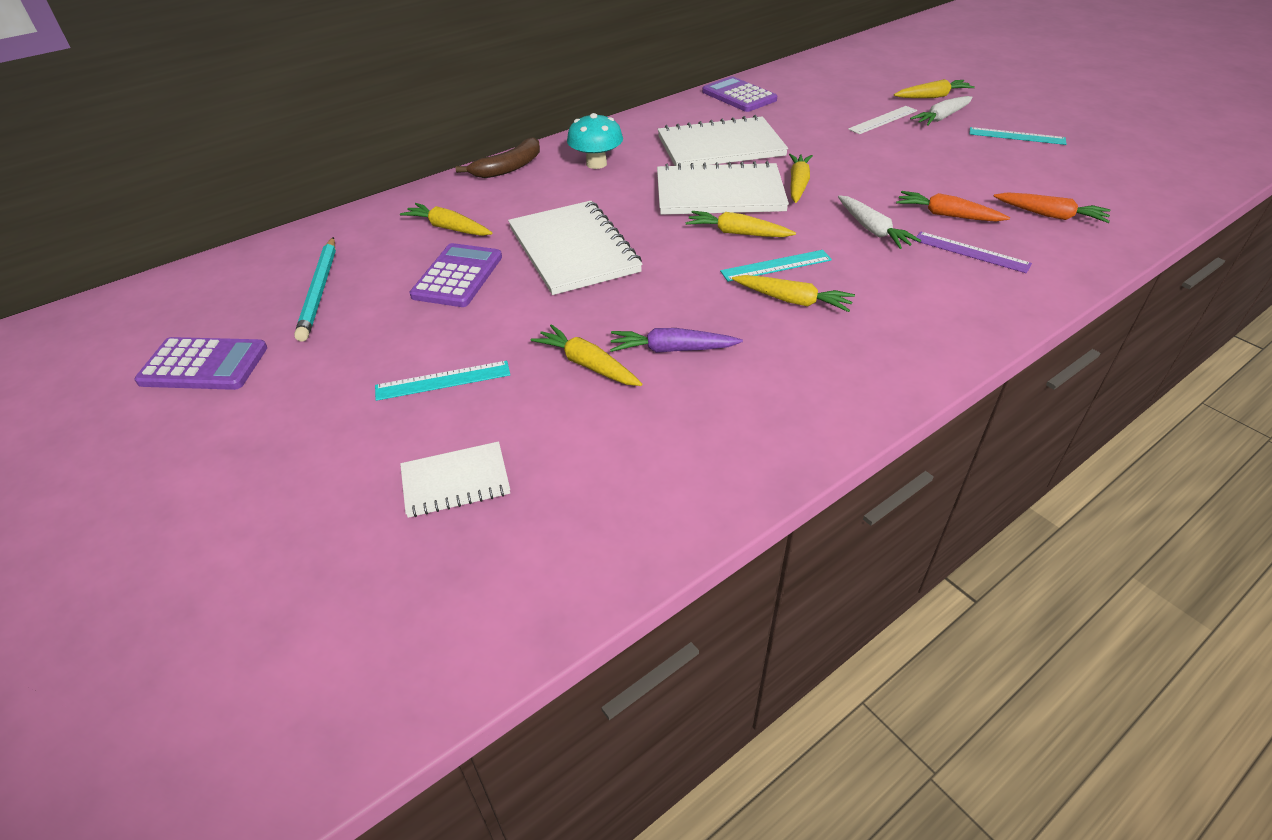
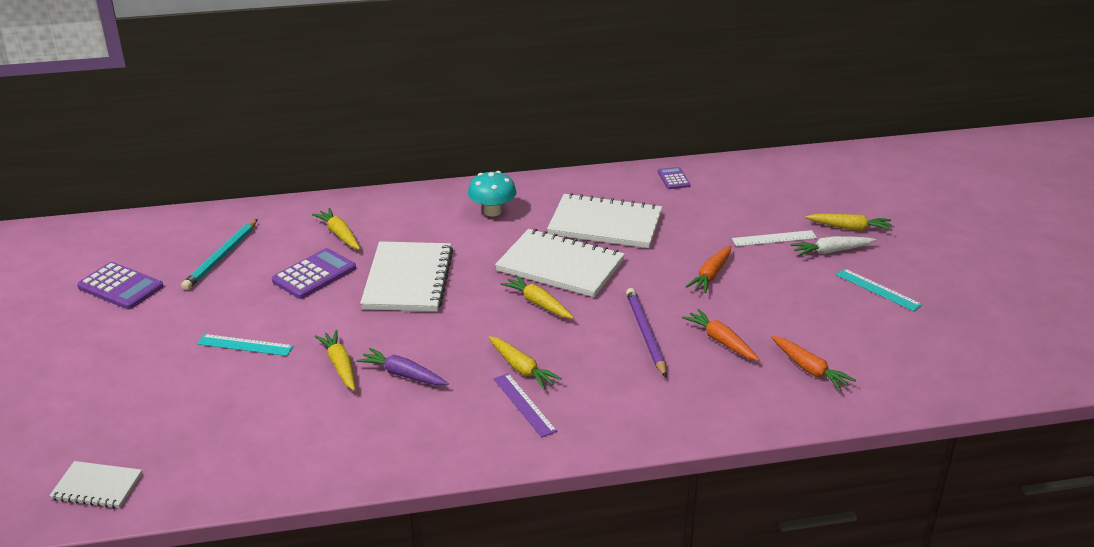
camera: 25 degrees right, 10 degrees down
white notebook [400,441,510,518] -> white notebook moved to [49,461,142,508]
brown banana [455,137,540,178] -> none
purple calculator [702,76,777,112] -> purple calculator [658,167,690,189], size x0.57
turquoise ruler [720,250,832,282] -> none
yellow carrot [789,154,813,203] -> none
white carrot [838,195,921,249] -> purple pencil [626,288,667,378]
purple ruler [914,232,1032,273] -> purple ruler moved to [494,373,557,438]
none -> orange carrot [685,245,731,293]

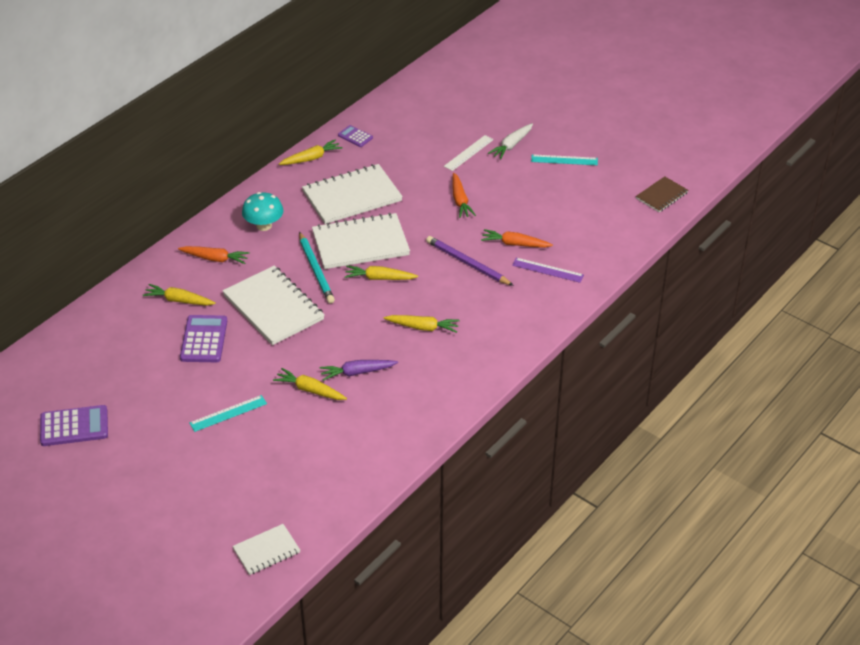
camera: 40 degrees left, 10 degrees up
turquoise pencil [181,219,258,290] -> turquoise pencil moved to [299,232,335,303]
purple ruler [494,373,557,438] -> purple ruler moved to [512,258,584,283]
orange carrot [771,336,856,391] -> orange carrot moved to [178,246,250,264]
yellow carrot [805,214,893,231] -> yellow carrot moved to [279,139,343,165]
none -> brown notebook [636,176,688,212]

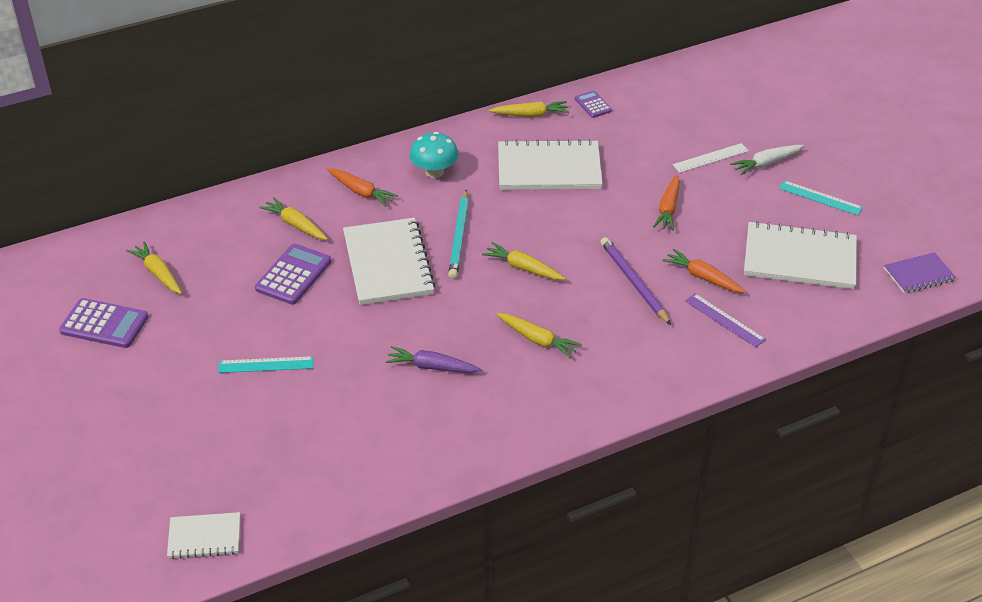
camera: 25 degrees right, 0 degrees up
yellow carrot [273,368,347,400] -> yellow carrot moved to [126,241,182,294]
white notebook [312,213,410,269] -> white notebook moved to [744,221,857,289]
brown notebook [636,176,688,212] -> purple notebook [884,252,956,294]

